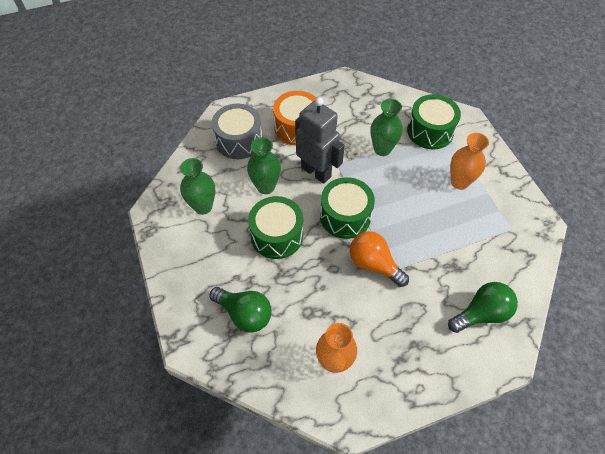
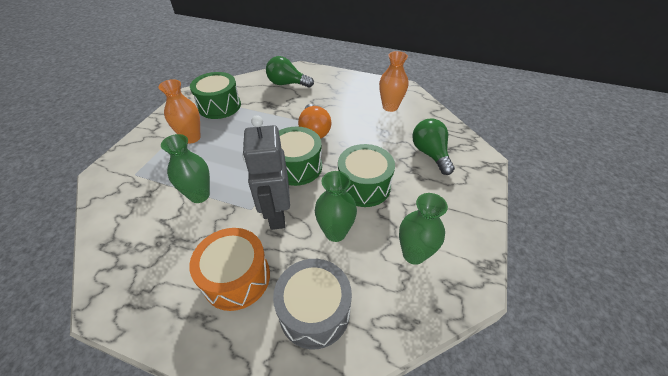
camera: 140 degrees left, 10 degrees down
green drum [407,94,461,149] -> green drum moved to [190,72,241,119]

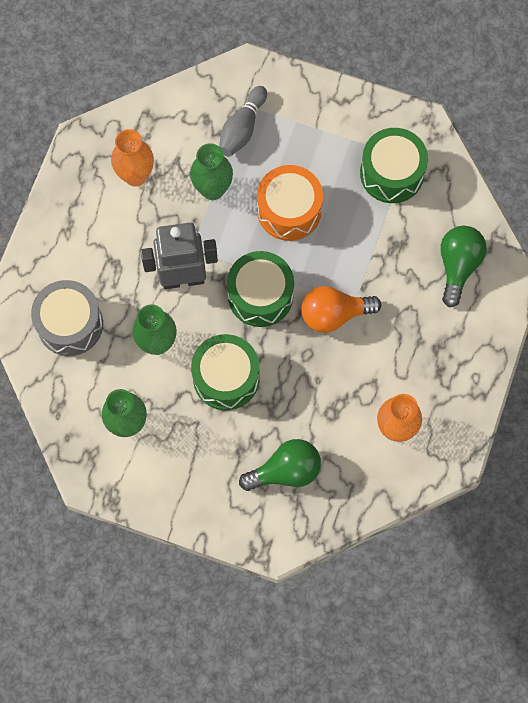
camera: 90 degrees right, 25 degrees up
orange vase [158,79,201,143] -> orange vase moved to [111,129,154,187]
orange drum [189,228,270,311] -> orange drum moved to [257,165,323,241]
none -> grey bowling pin [219,86,267,157]

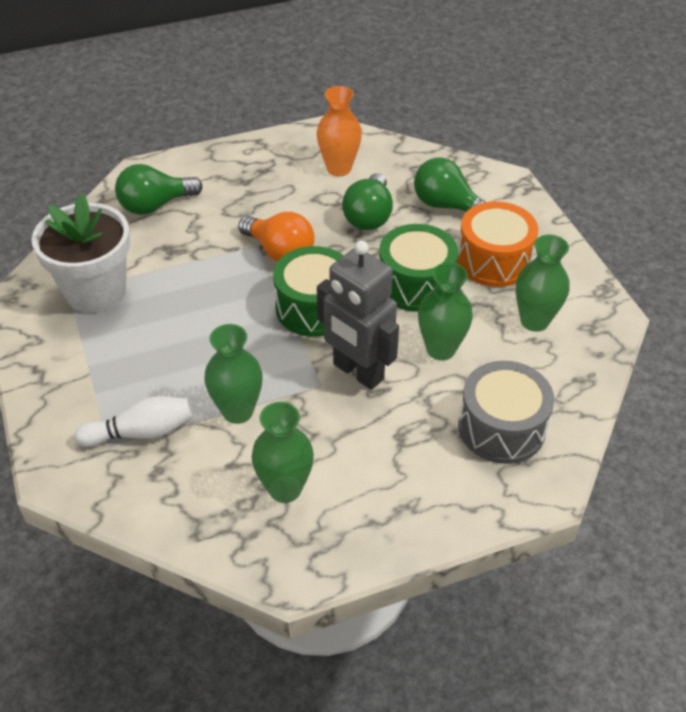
camera: 130 degrees left, 25 degrees down
orange vase [111,129,154,187] -> green vase [252,402,314,503]
grey bowling pin [219,86,267,157] -> white bowling pin [74,396,192,447]
orange drum [257,165,323,241] -> orange drum moved to [457,202,538,287]
green drum [360,128,428,203] -> white flower pot [32,193,130,313]
none -> green light bulb [342,173,393,230]

